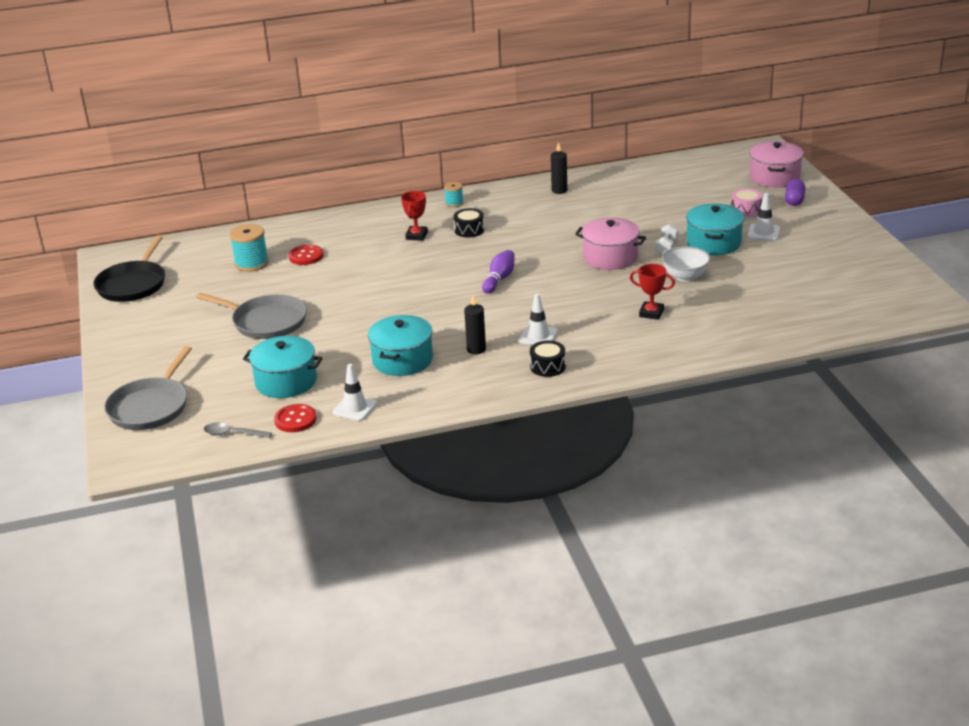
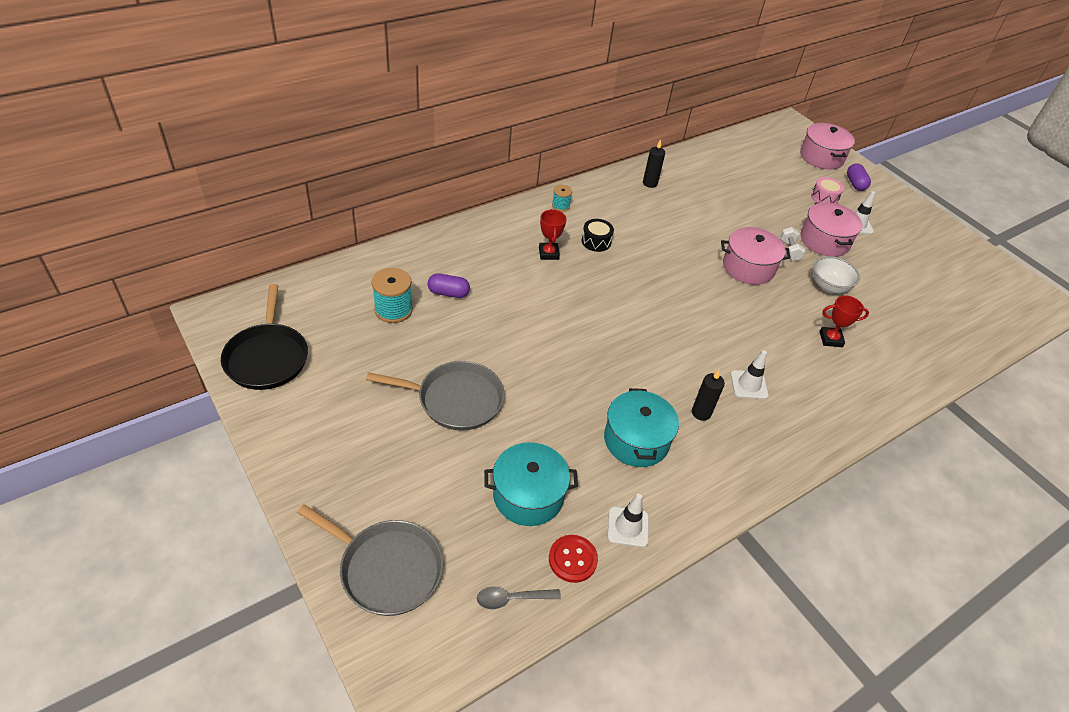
camera: 25 degrees left, 15 degrees up
grey pan [104,346,192,430] -> grey pan turned 60 degrees counterclockwise [297,504,443,616]
red button [289,245,323,265] -> purple capsule [428,273,470,298]
purple bowling pin [482,250,515,294] -> none
black drum [530,340,566,377] -> none
turquoise pot [686,203,744,255] -> pink pot [800,202,863,257]

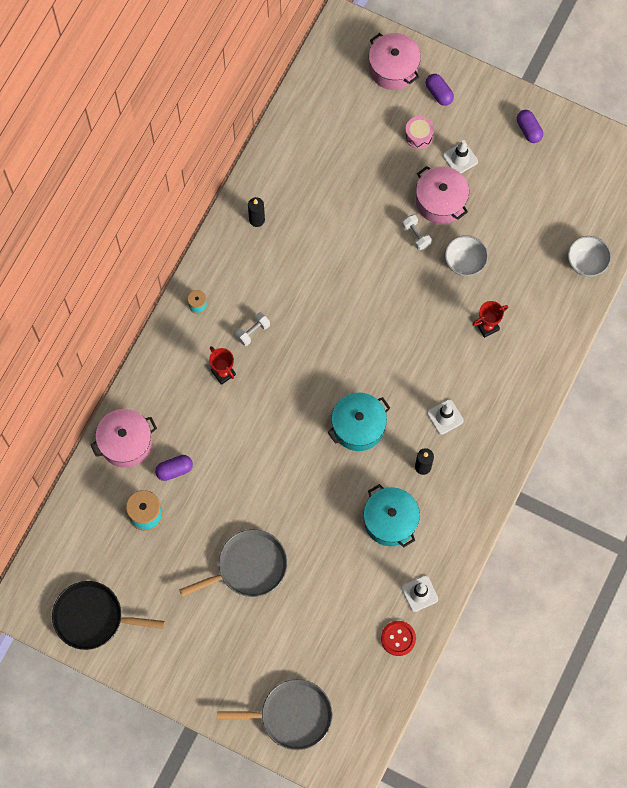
camera: 25 degrees left, 25 degrees up
black pan [221,284,308,390] -> black pan turned 135 degrees clockwise [52,581,165,650]
grey spoon [477,587,561,609] -> none
turquoise pot [484,442,578,526] -> turquoise pot moved to [328,393,390,451]
black drum [582,219,614,252] -> white dumbbell [236,312,270,346]
pink pot [721,227,791,285] -> pink pot moved to [91,409,157,468]
none -> purple capsule [517,110,543,143]
none -> white bowl [568,236,611,277]

